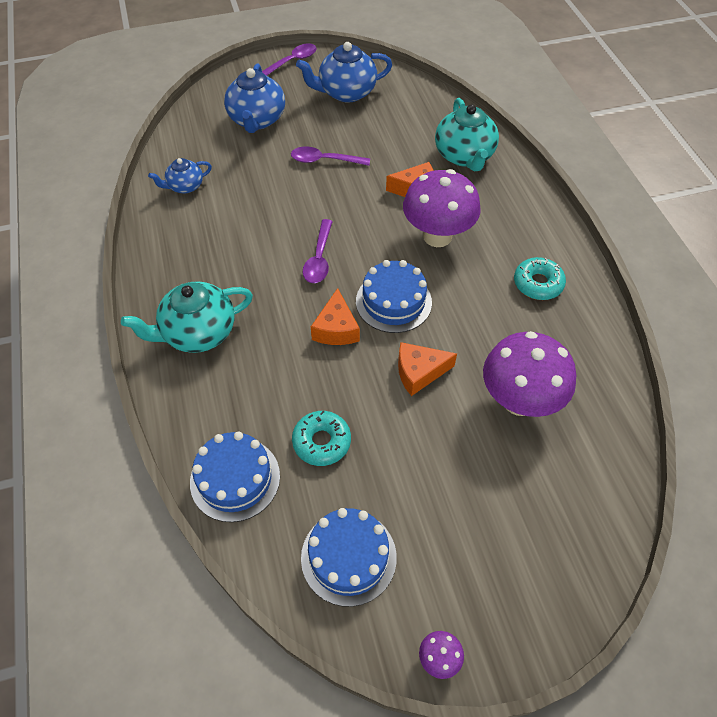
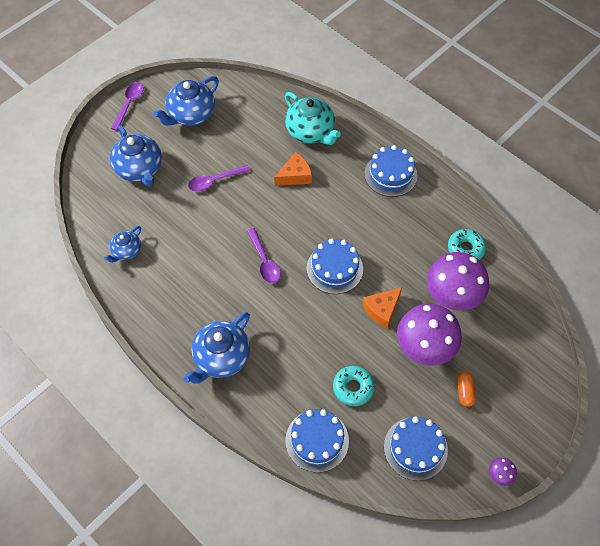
camera: 30 degrees left, 5 degrees up
turquoise teapot [121,281,253,353] -> blue teapot [183,312,250,384]
orange cheese [311,288,360,345] -> none
purple mushroom [403,169,481,247] -> purple mushroom moved to [397,304,462,365]
turquoise donut [514,257,566,300] -> turquoise donut moved to [448,229,486,260]
none -> blue cake [364,145,418,197]
none -> orange capsule [457,371,476,407]

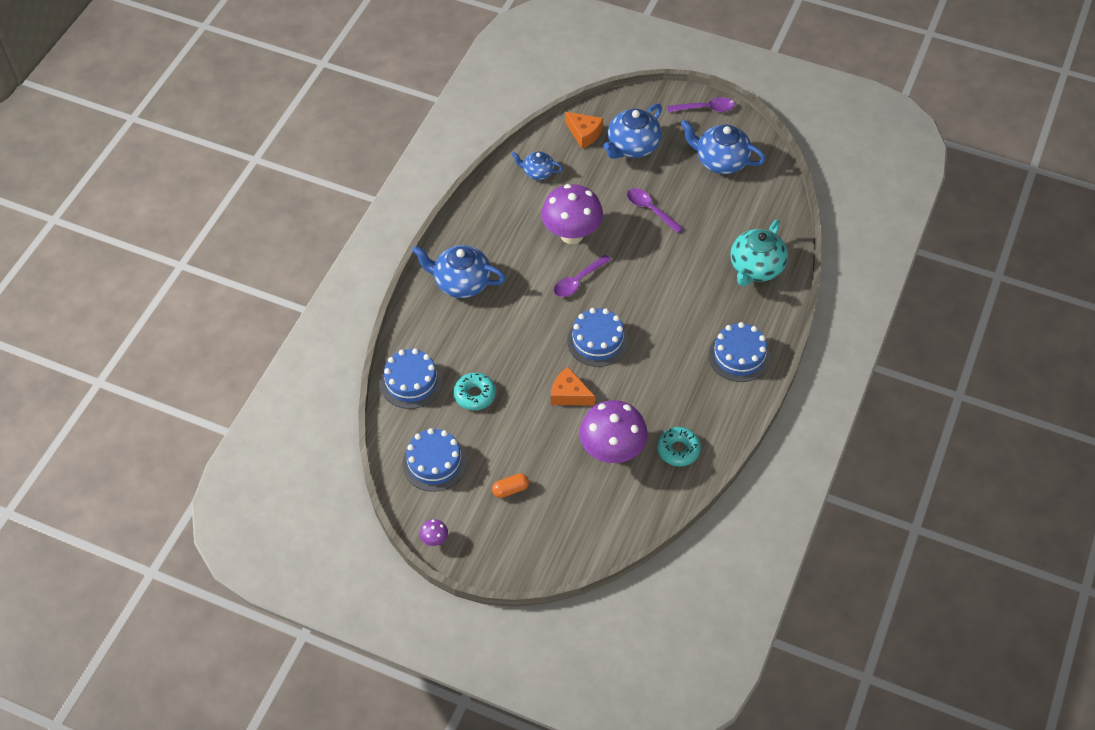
camera: 70 degrees right, 5 degrees down
orange cheese [274,152,312,186] -> orange cheese moved to [565,112,603,148]
purple mushroom [397,304,462,365] -> purple mushroom moved to [541,184,603,244]

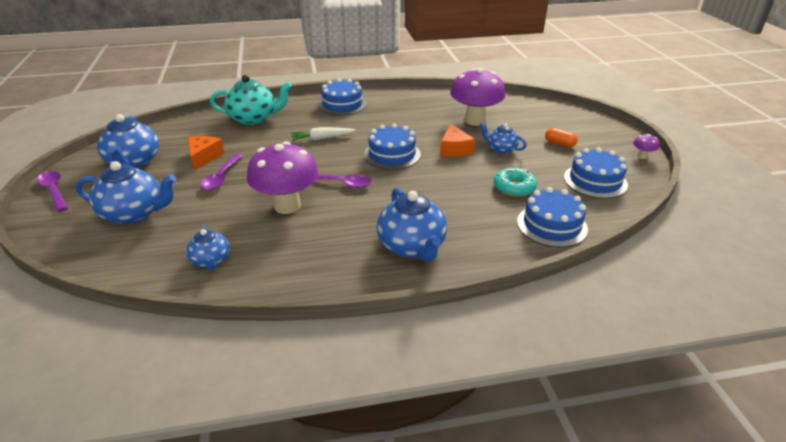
camera: 125 degrees left, 20 degrees down
orange cheese [565,112,603,148] -> orange cheese moved to [188,136,224,171]
turquoise donut [657,427,701,466] -> none
none -> white carrot [291,127,356,141]
none -> blue teapot [480,122,527,154]

